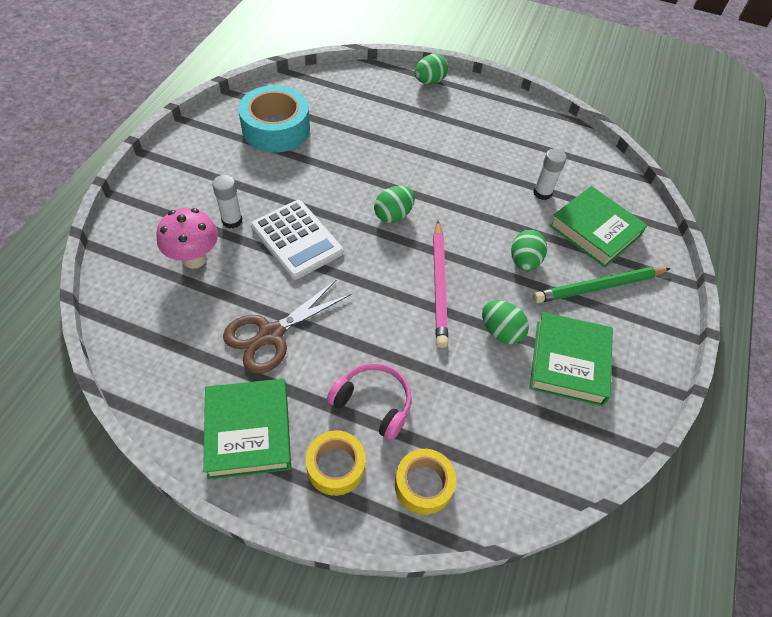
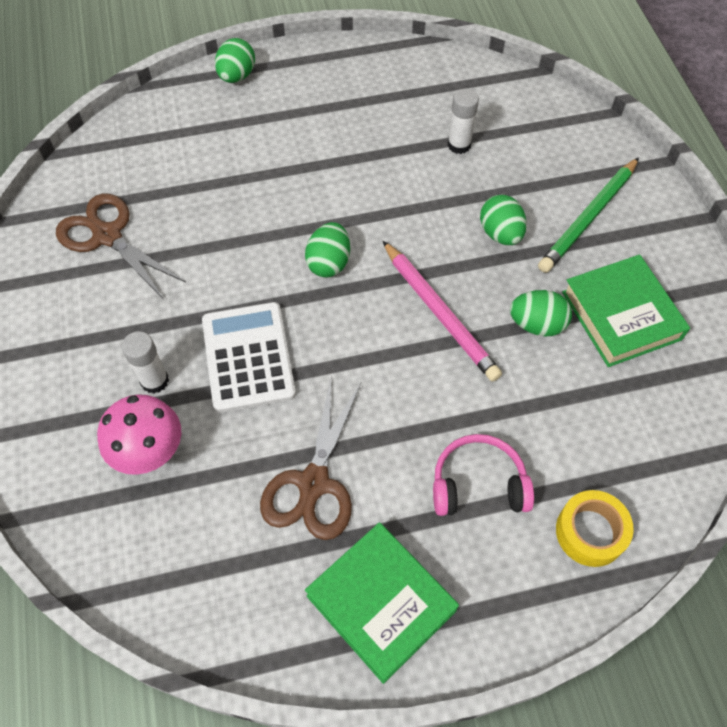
camera: 30 degrees left, 5 degrees up
turquoise tape [238,85,310,153] -> brown scissors [56,194,186,300]
white calculator [251,200,343,280] -> white calculator turned 120 degrees counterclockwise [202,302,296,413]
yellow tape [306,430,366,496] -> none
green book [549,186,648,268] -> none

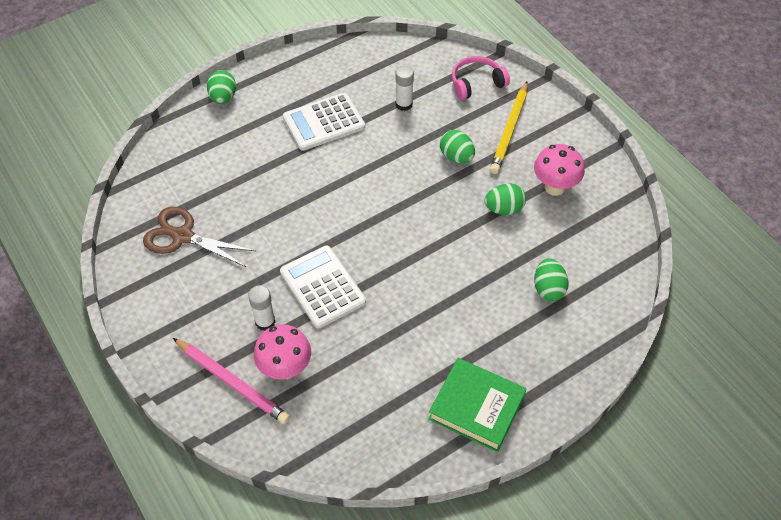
camera: 20 degrees left, 5 degrees down
brown scissors [260,379,361,540] -> none
green egg [305,222,350,277] -> green egg moved to [534,258,569,301]
pink pencil [383,241,502,382] -> pink pencil moved to [173,338,290,424]
pink headphones [433,434,534,516] -> pink headphones moved to [452,56,510,100]
green pencil [538,157,639,273] -> yellow pencil [490,81,528,174]
yellow tape [556,490,634,567] -> none
green book [562,255,690,367] -> pink mushroom [534,144,585,196]
none -> white calculator [283,93,365,151]

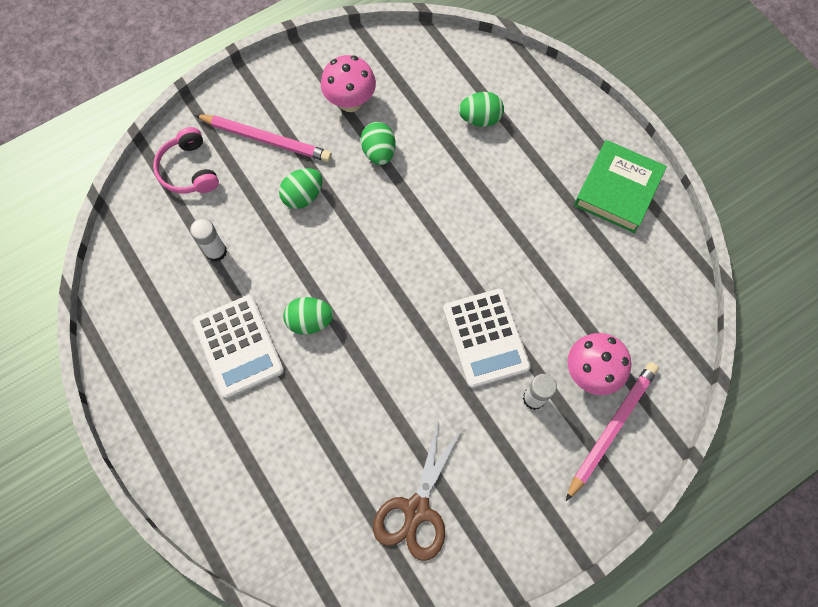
camera: 90 degrees left, 15 degrees up
green egg [207,70,236,104] -> green egg moved to [283,297,334,335]
white calculator [280,245,366,328] -> white calculator turned 75 degrees counterclockwise [443,289,531,388]
yellow pencil [490,81,528,174] -> pink pencil [195,115,332,162]

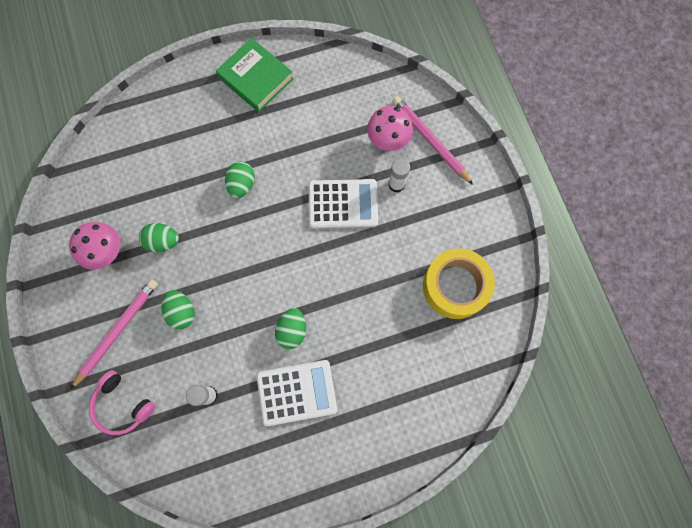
camera: 75 degrees left, 5 degrees up
pink headphones [153,127,219,193] -> pink headphones turned 45 degrees clockwise [89,370,155,435]
brown scissors [373,419,463,561] -> yellow tape [423,248,495,319]
green egg [459,92,504,127] -> green egg moved to [225,161,255,198]

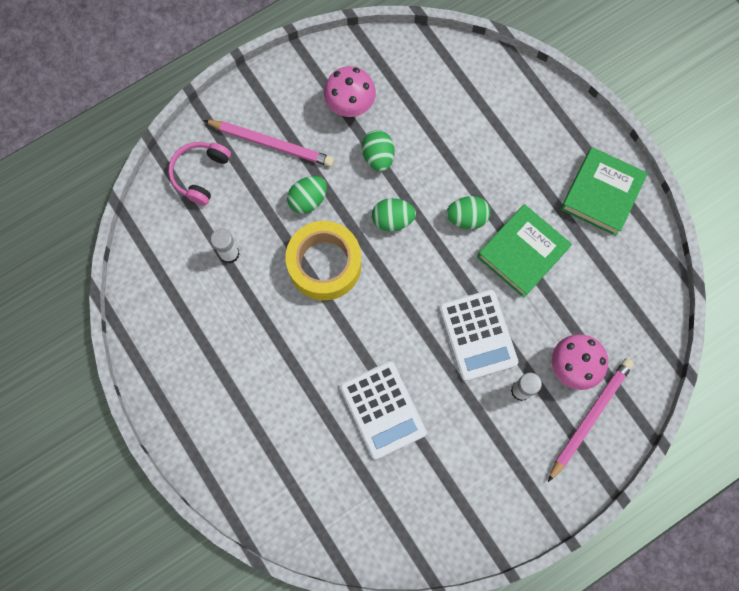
camera: 75 degrees right, 0 degrees up
white calculator [256,360,337,426] -> white calculator moved to [340,361,427,459]
green egg [275,308,306,349] -> green egg moved to [372,198,416,232]
yellow tape [423,248,495,319] -> yellow tape moved to [285,221,361,300]
none -> green book [477,204,572,298]

